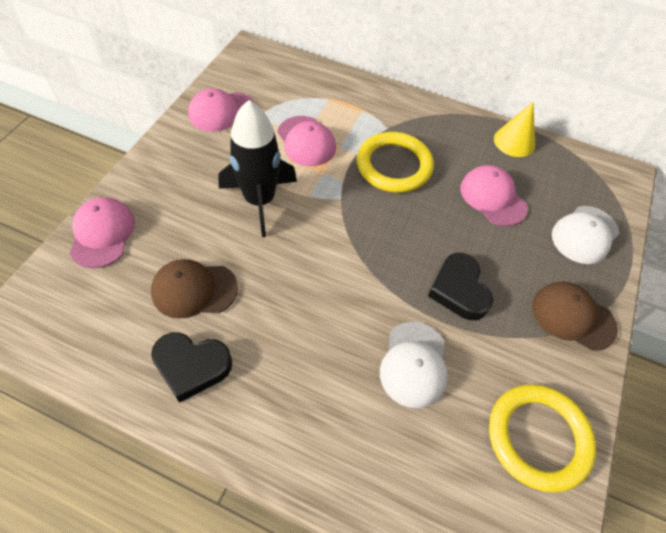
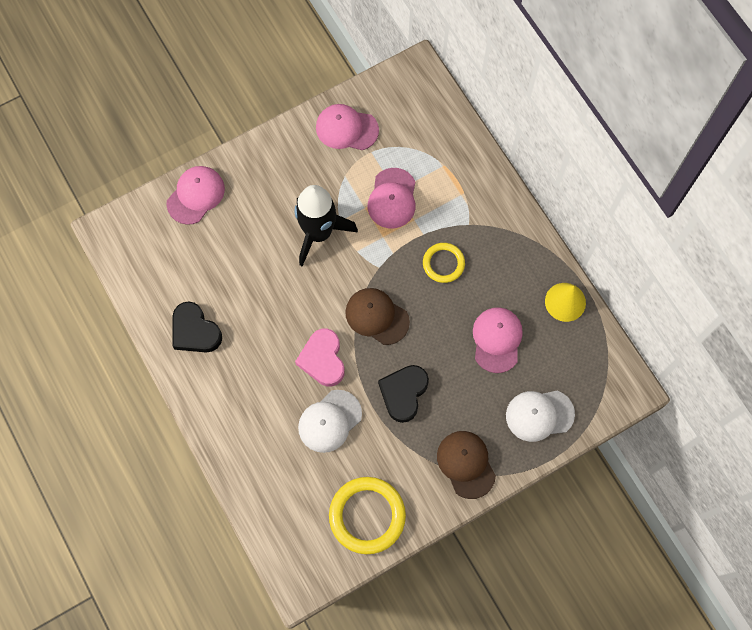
camera: 40 degrees right, 15 degrees up
brown cap [151,259,238,319] -> brown cap moved to [345,288,410,345]
yellow ring [357,132,434,193] -> yellow ring [423,243,465,283], size x0.59
none -> pink heart [295,328,345,387]

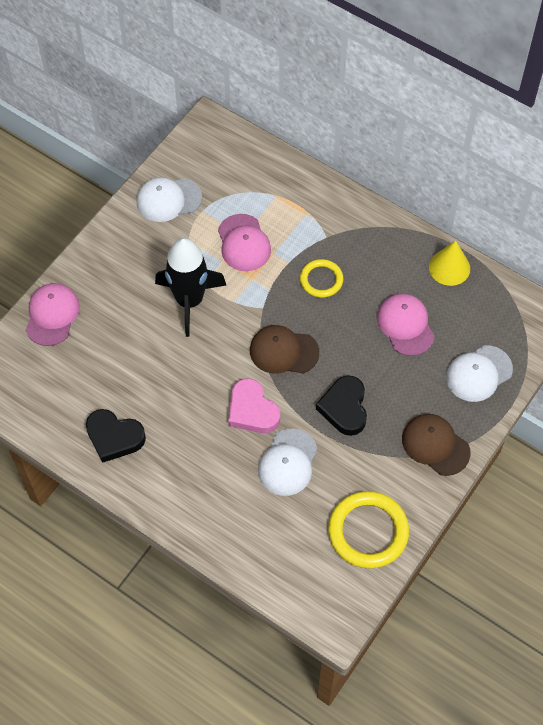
camera: 25 degrees left, 10 degrees down
pink cap [316,104,379,150] -> white cap [137,177,202,222]

